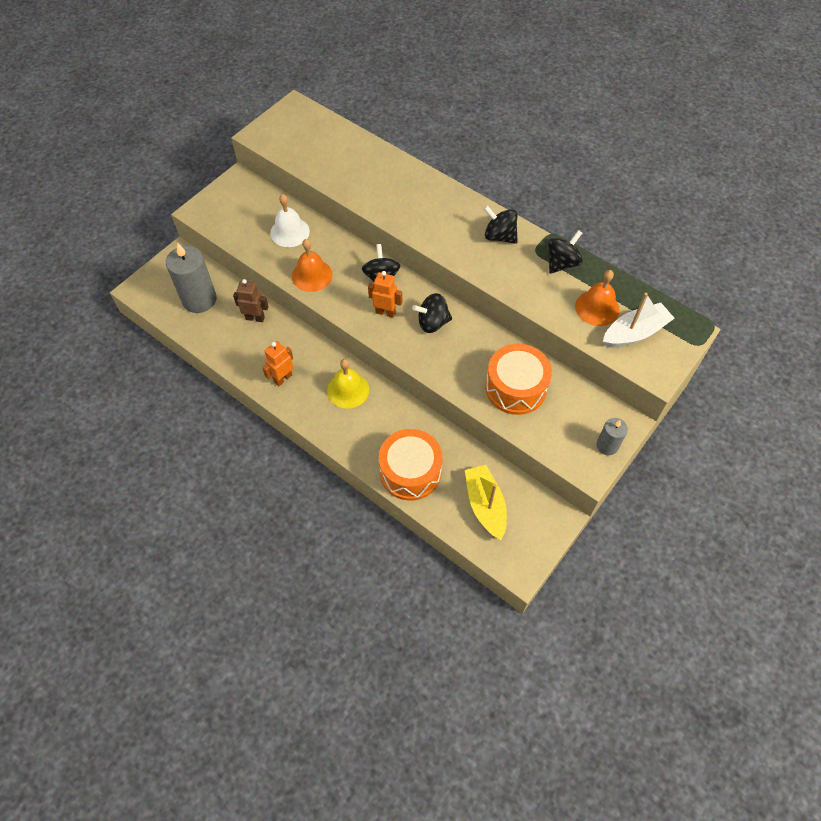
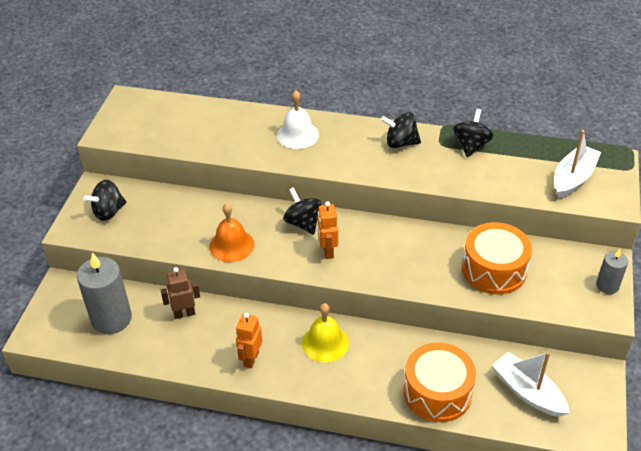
camera: 25 degrees left, 15 degrees down
white bell [270,194,310,247] -> white bell moved to [277,90,319,149]
orange robot [368,271,402,318] -> orange robot turned 90 degrees counterclockwise [318,202,338,259]
black spinning top [412,293,452,333] -> black spinning top moved to [83,180,126,221]
yellow boat [465,465,507,540] -> white boat [492,352,569,417]
orange bell [575,270,620,326] -> none

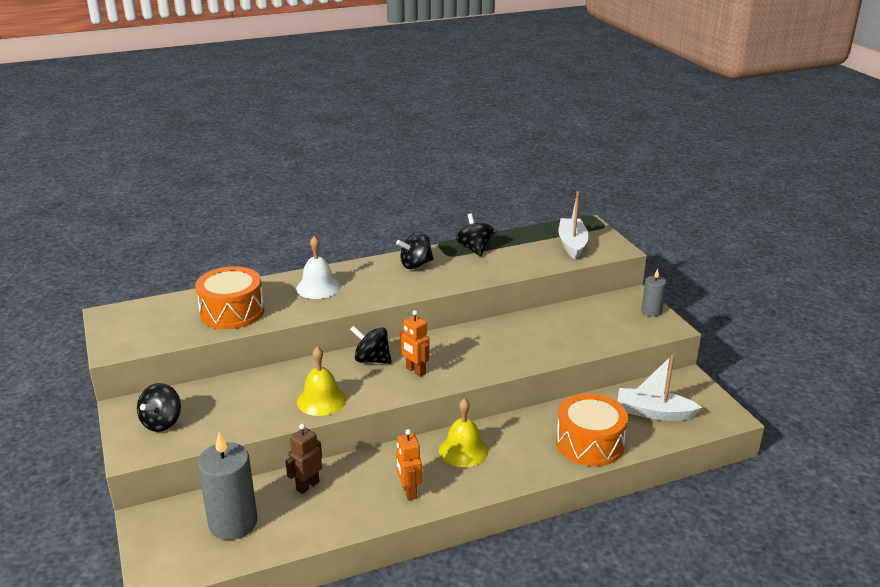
camera: 35 degrees left, 15 degrees down
orange bell [209,203,254,262] -> yellow bell [297,346,346,416]
orange drum [462,222,532,294] -> orange drum moved to [195,266,264,329]

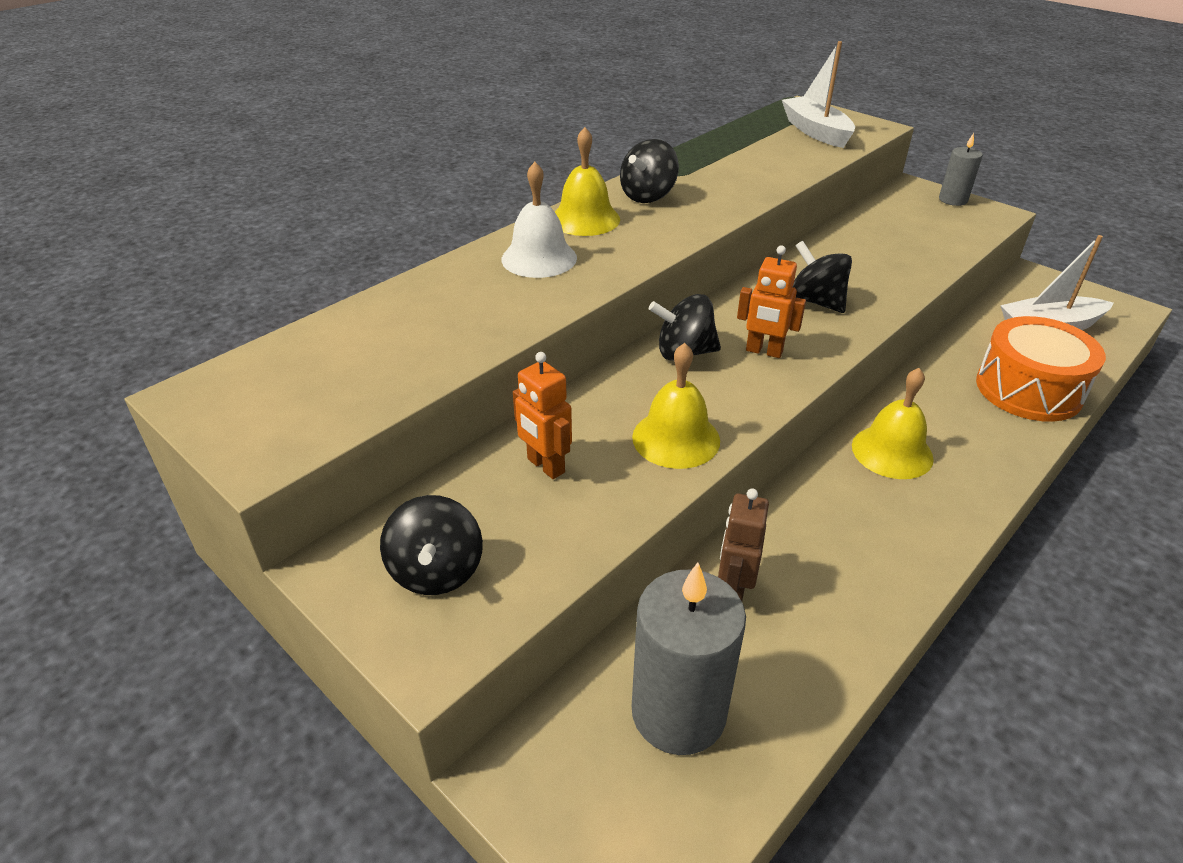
camera: 25 degrees left, 10 degrees up
orange drum [195,266,264,329] -> none
orange robot [396,429,422,500] -> orange robot moved to [513,352,572,479]
black spinning top [456,213,494,256] -> black spinning top moved to [792,241,852,313]
none -> yellow bell [555,127,620,236]

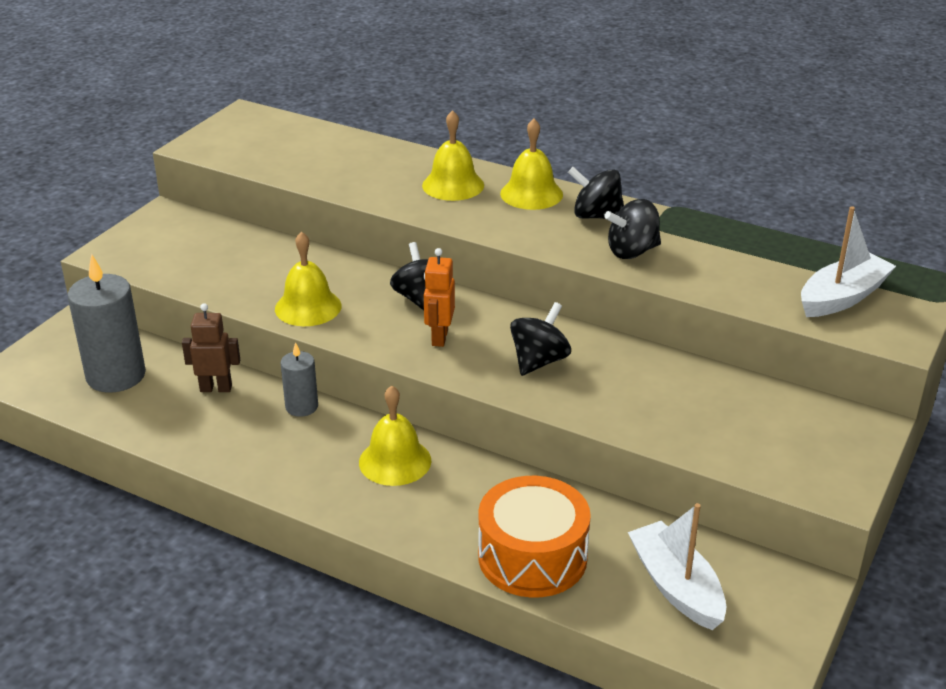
camera: 75 degrees right, 5 degrees down
black spinning top [380,495,483,595] -> black spinning top moved to [604,199,661,259]
white bell [501,162,577,278] -> yellow bell [422,110,484,201]
orange robot [513,352,572,479] -> none
grey candle [939,133,983,206] -> grey candle moved to [281,342,318,417]

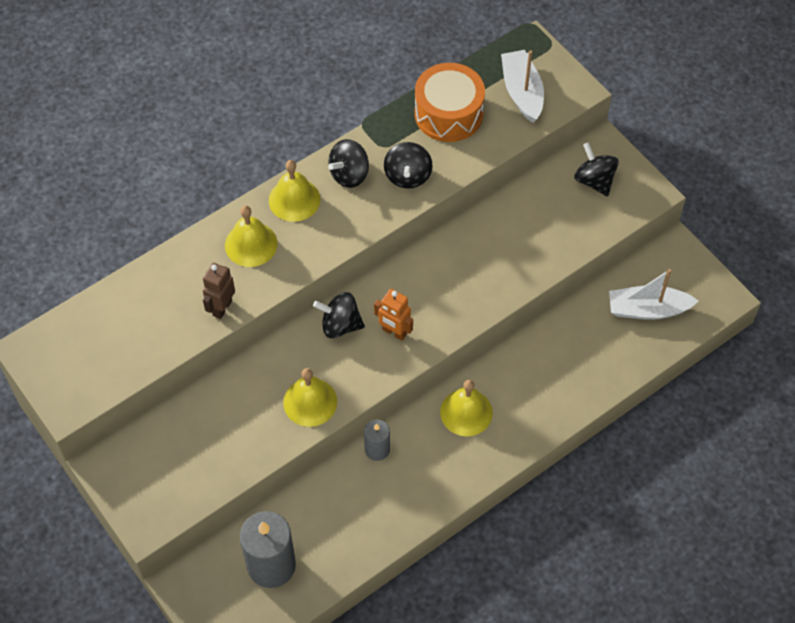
camera: 65 degrees left, 25 degrees up
brown robot [182,303,240,392] -> brown robot moved to [203,263,235,319]
orange drum [478,476,591,598] -> orange drum moved to [415,63,485,142]
black spinning top [510,302,571,376] -> black spinning top moved to [574,142,619,196]

